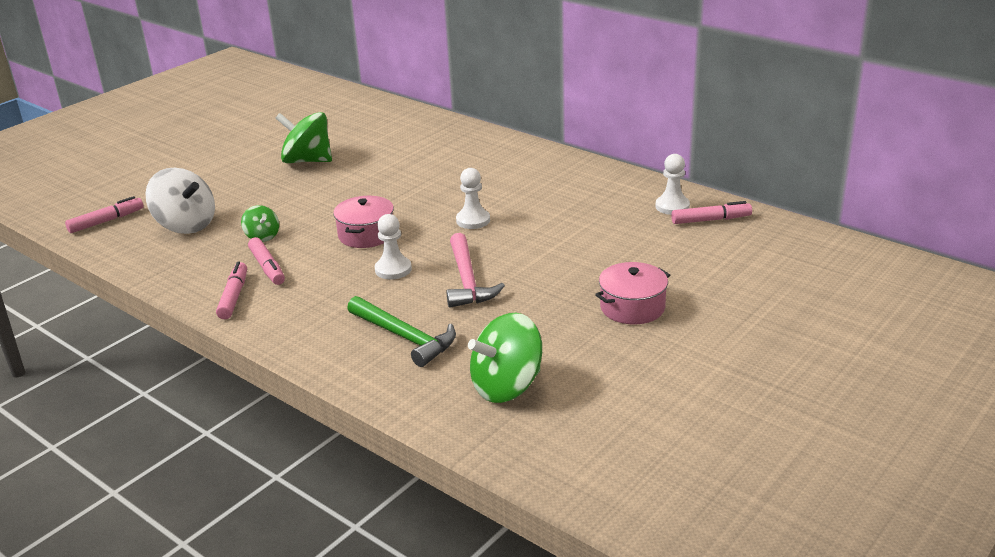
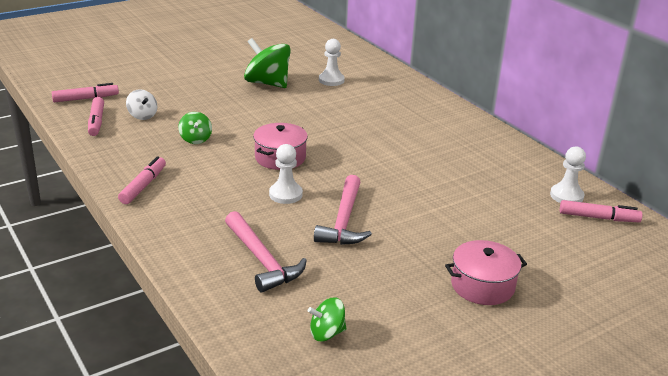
camera: 15 degrees right, 0 degrees up
white spinning top [145,168,215,234] -> white spinning top [126,89,157,120], size x0.52
pink marker [248,237,285,285] -> pink marker moved to [88,97,104,136]
green hammer [347,296,456,367] -> pink hammer [225,211,307,292]
white pawn [456,168,490,229] -> white pawn moved to [319,39,345,86]
green spinning top [468,313,542,403] -> green spinning top [308,297,346,341], size x0.52

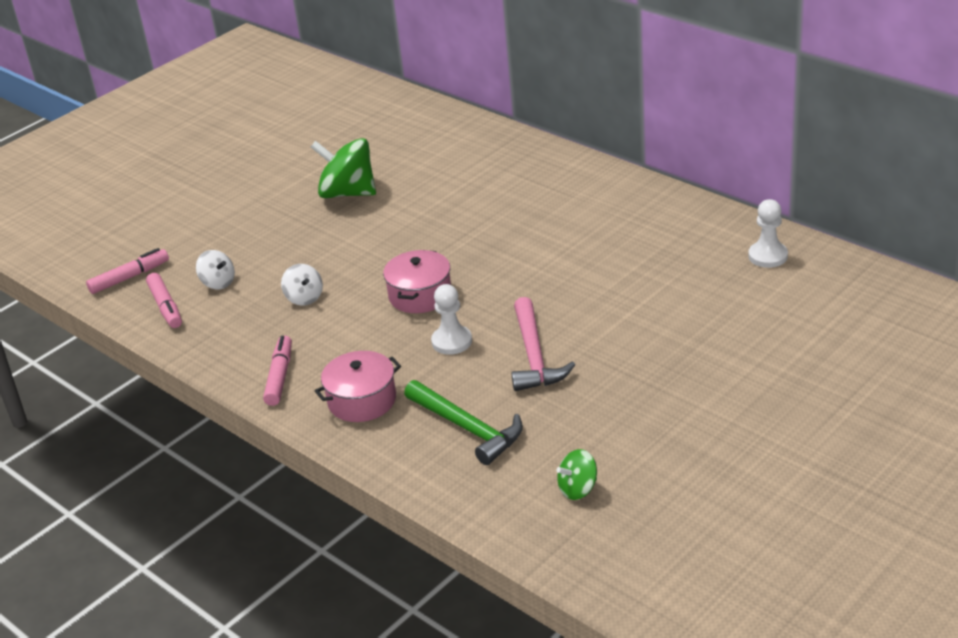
camera: 10 degrees left, 5 degrees up
green spinning top [178,112,212,144] -> white spinning top [281,264,323,306]
pink hammer [225,211,307,292] -> green hammer [404,380,523,465]
white pawn [319,39,345,86] -> none
pink pot [445,240,527,305] -> pink pot moved to [315,351,401,422]
pink marker [560,200,643,222] -> none

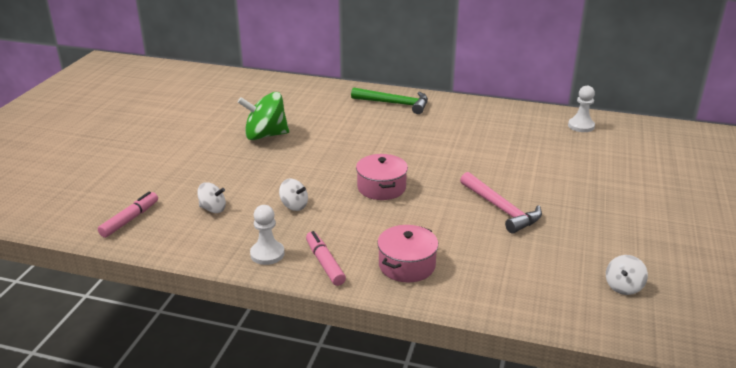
camera: 30 degrees left, 5 degrees down
pink marker [146,273,182,328] -> none
green hammer [404,380,523,465] -> green hammer moved to [351,87,428,114]
white pawn [431,284,472,355] -> white pawn moved to [250,205,285,265]
green spinning top [556,449,597,500] -> white spinning top [606,255,648,295]

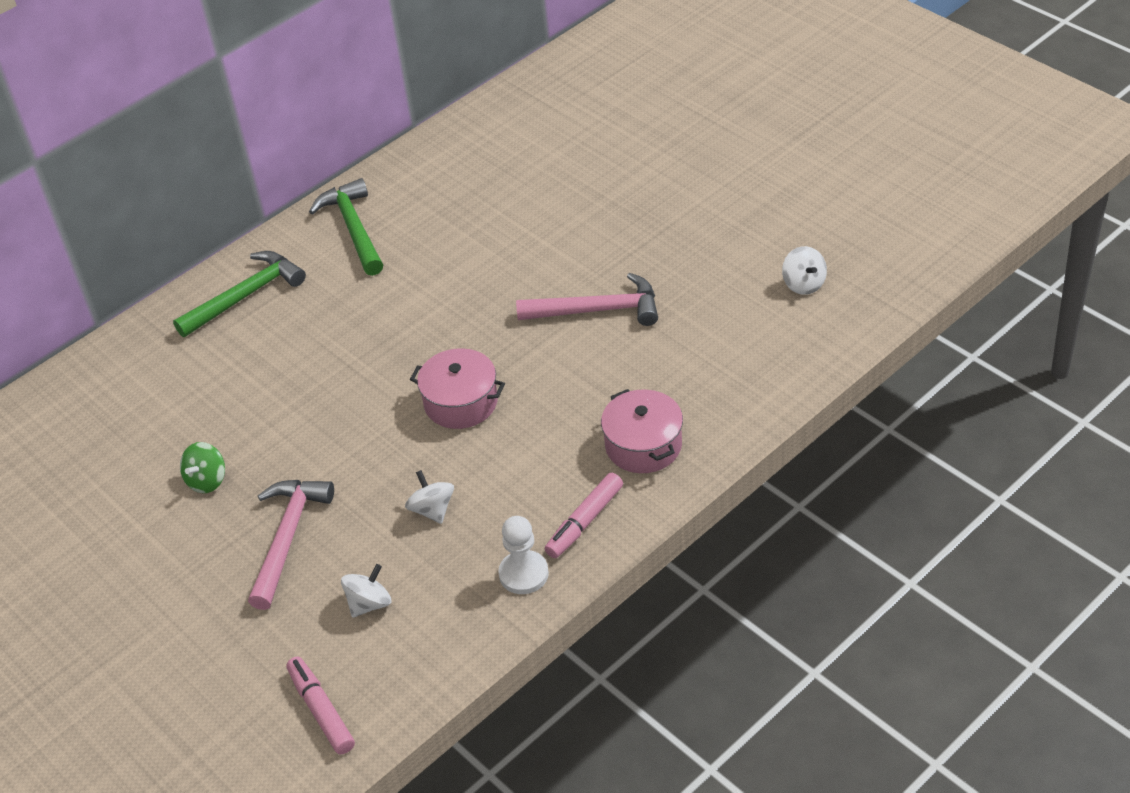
camera: 55 degrees left, 15 degrees up
green spinning top [238,92,289,140] -> green spinning top [180,442,225,493], size x0.52
white spinning top [279,179,308,211] -> white spinning top turned 90 degrees counterclockwise [405,470,454,524]
pink marker [306,231,346,286] -> pink marker turned 60 degrees counterclockwise [545,473,623,558]
white pawn [568,86,595,132] -> none
none -> pink hammer [248,480,334,610]
none -> green hammer [309,178,383,276]

